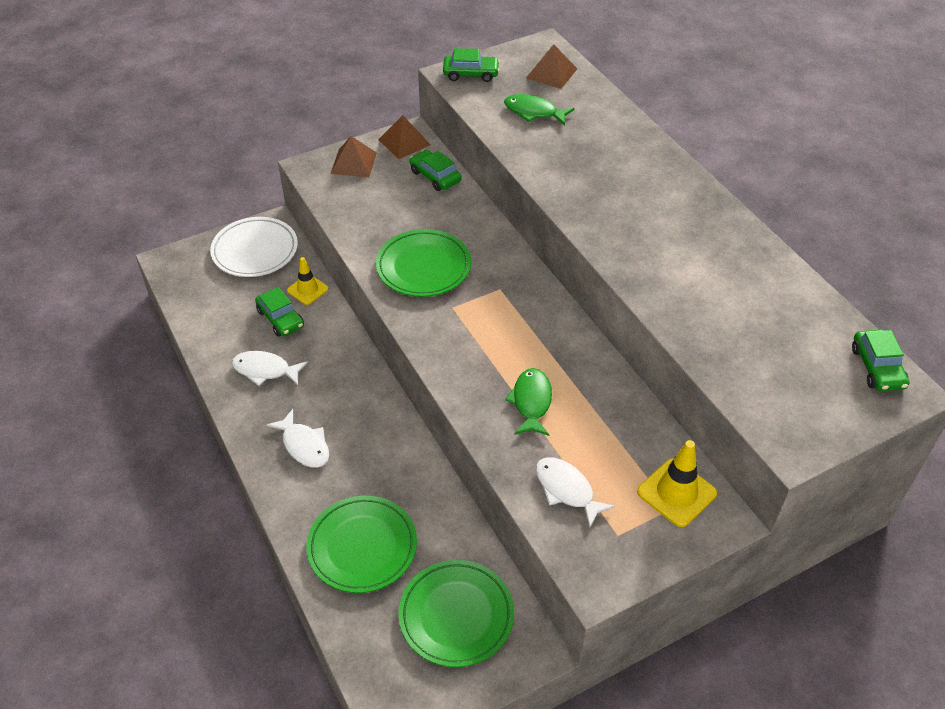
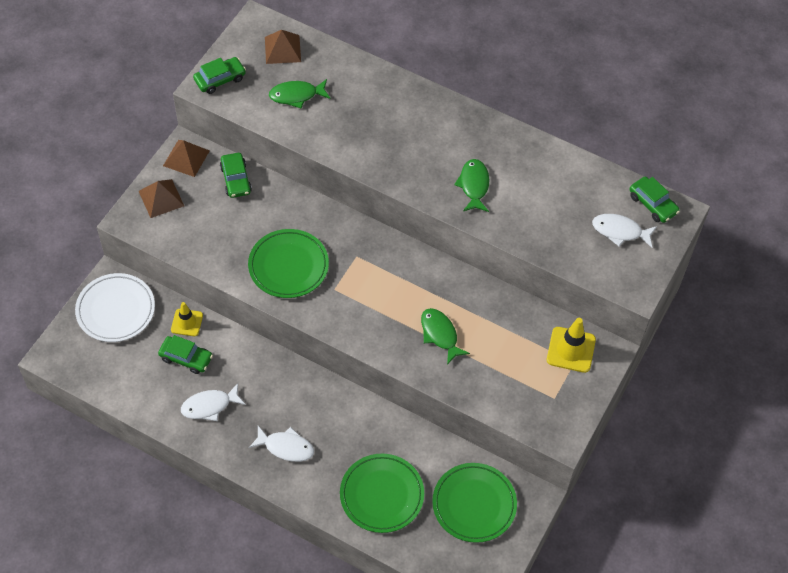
camera: 35 degrees left, 10 degrees up
green car [410,150,461,191] -> green car turned 120 degrees counterclockwise [220,153,252,198]
white fish [536,457,615,528] -> white fish moved to [592,214,657,248]
none -> green fish [454,159,490,212]

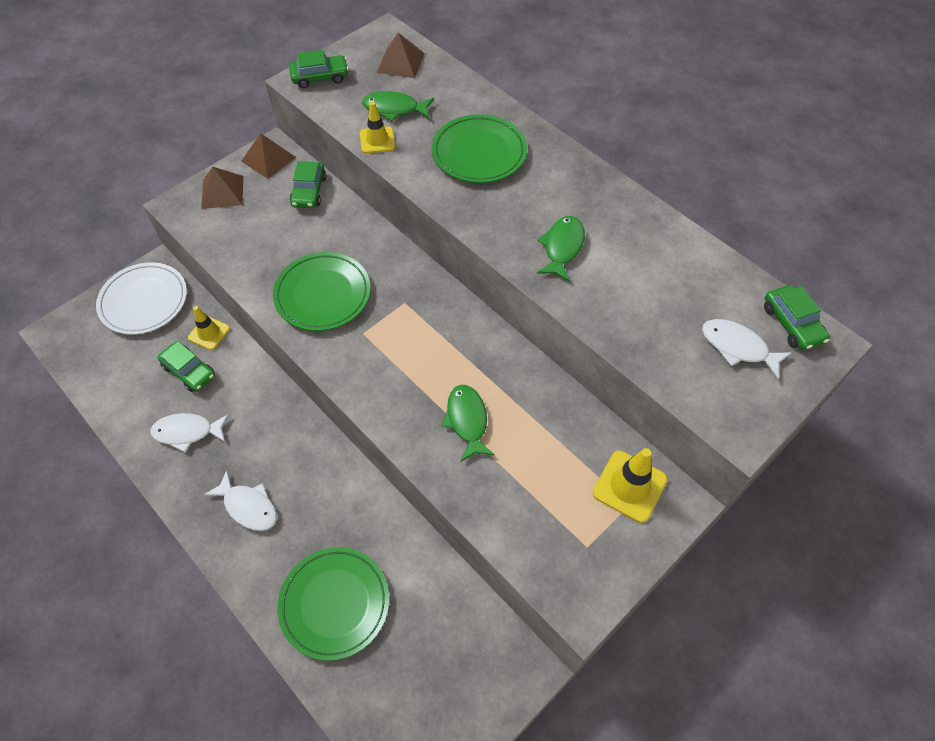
camera: 20 degrees right, 0 degrees up
green plate [432,463,517,543] -> green plate moved to [432,114,527,183]
none -> yellow traffic cone [360,102,395,153]

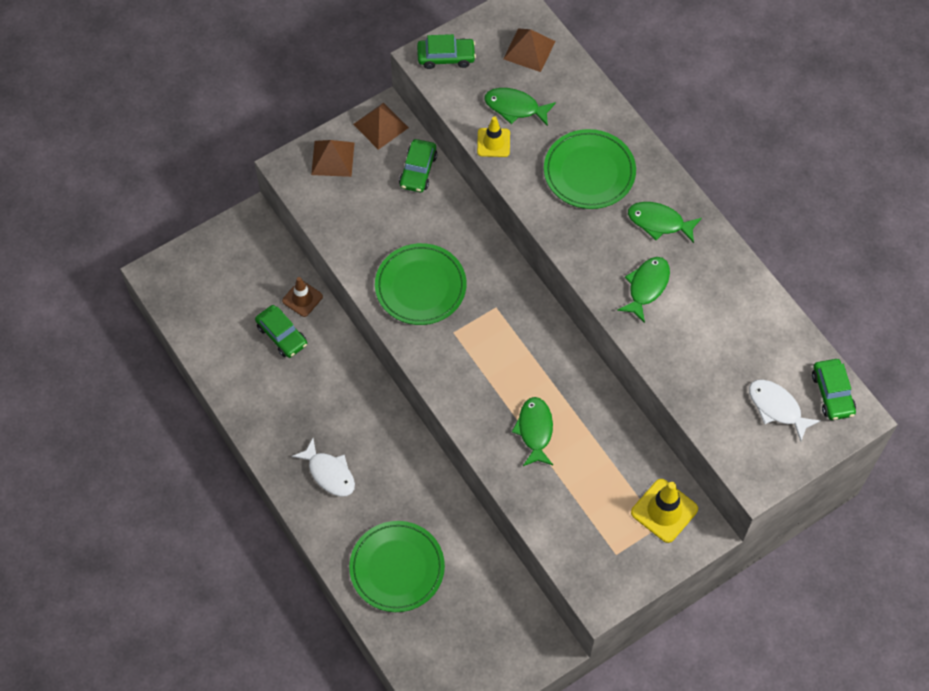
camera: 10 degrees right, 5 degrees up
white plate [96,262,187,335] -> none
white fish [150,413,229,452] -> none
yellow traffic cone [188,306,230,350] -> brown traffic cone [282,277,323,317]
none -> green fish [628,202,702,243]

